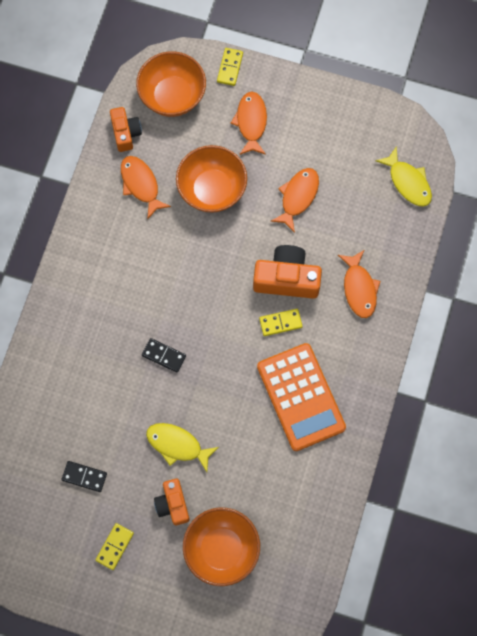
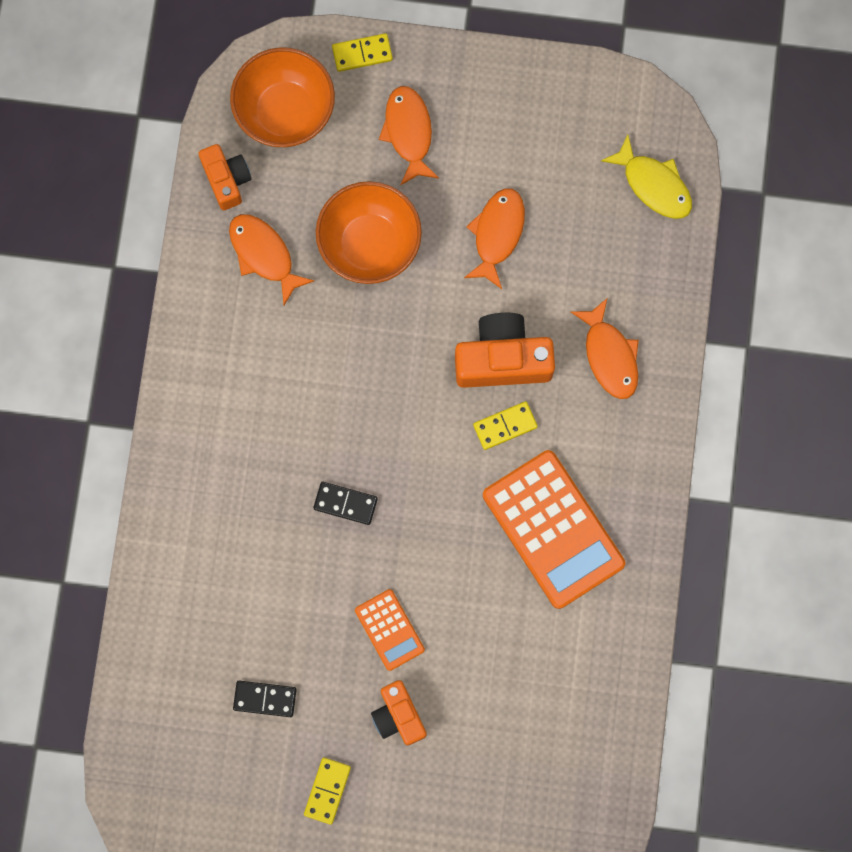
camera: 10 degrees left, 5 degrees up
yellow fish [146,423,219,472] -> orange calculator [355,589,425,671]
orange bowl [183,508,260,586] -> none
yellow domino [217,48,243,86] -> yellow domino turned 75 degrees clockwise [332,33,393,72]

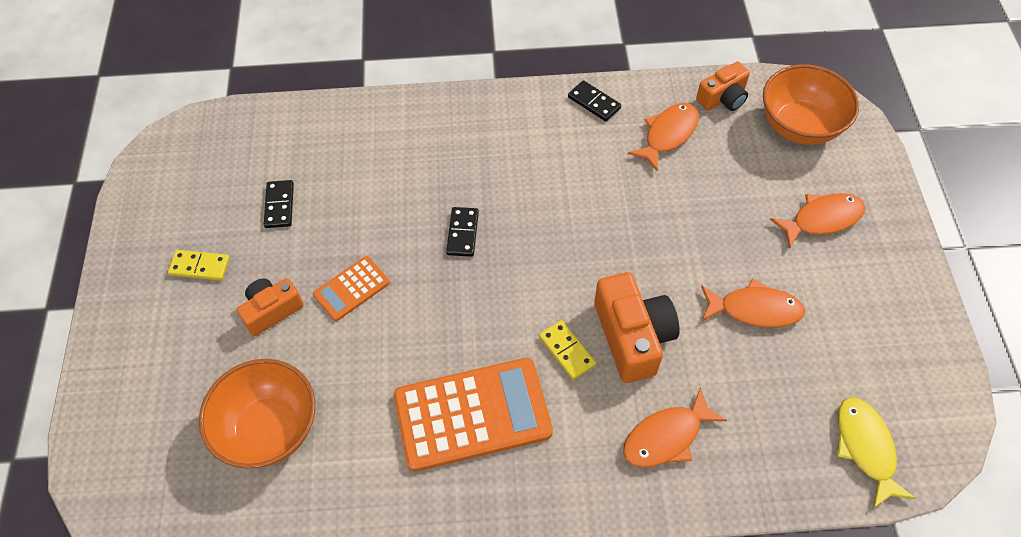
camera: 80 degrees right, 20 degrees down
orange bowl [316,181,422,284] -> orange bowl moved to [199,359,315,469]
yellow domino [332,33,393,72] -> none
orange calculator [483,450,625,609] -> orange calculator turned 150 degrees counterclockwise [394,358,553,472]
yellow fish [601,134,692,219] -> yellow fish turned 135 degrees clockwise [837,397,916,508]
none -> black domino [568,80,621,121]

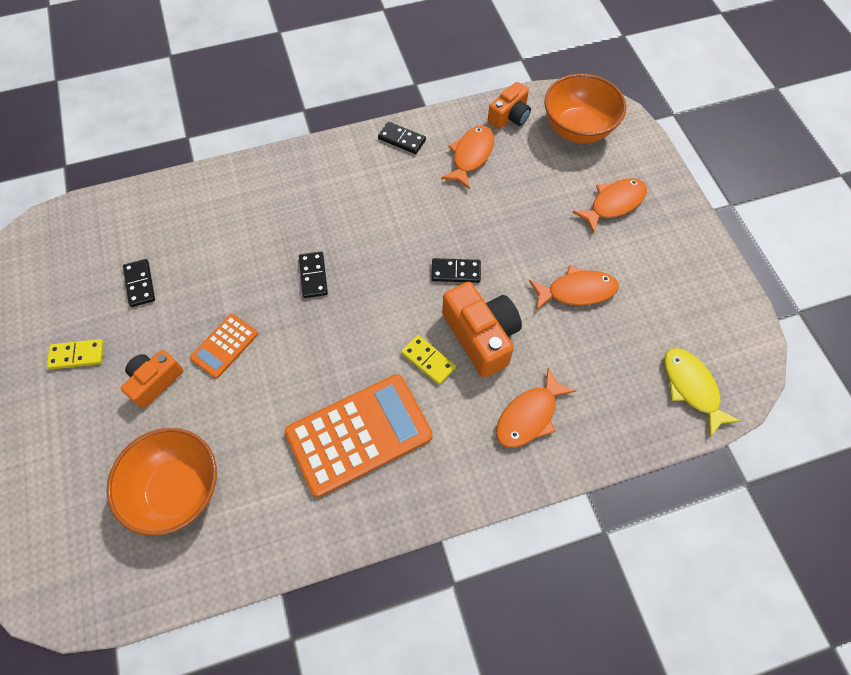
camera: 15 degrees left, 5 degrees up
none -> black domino [431,258,481,283]

